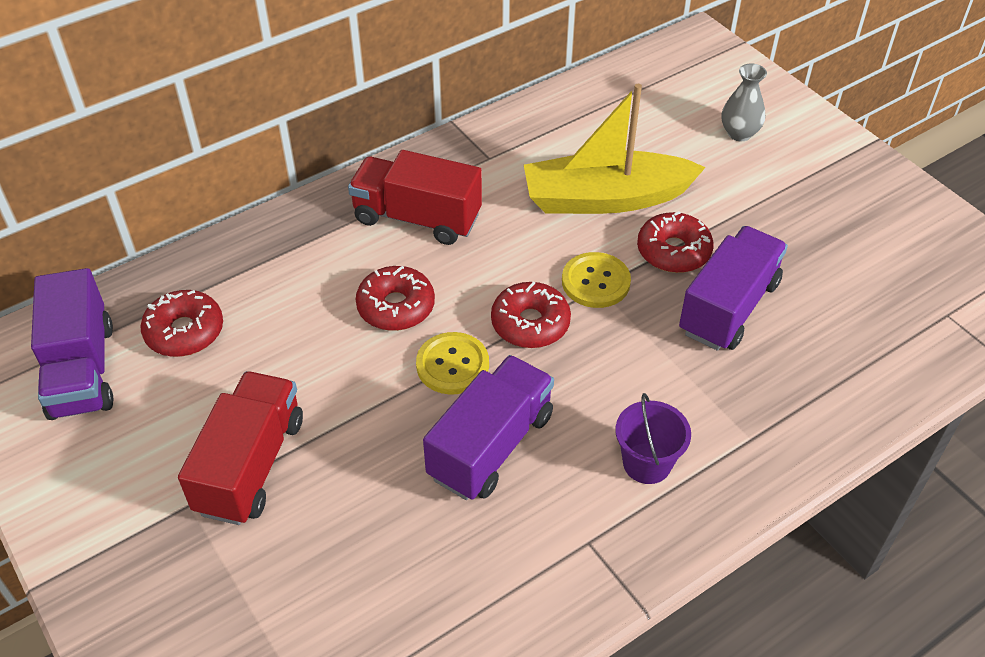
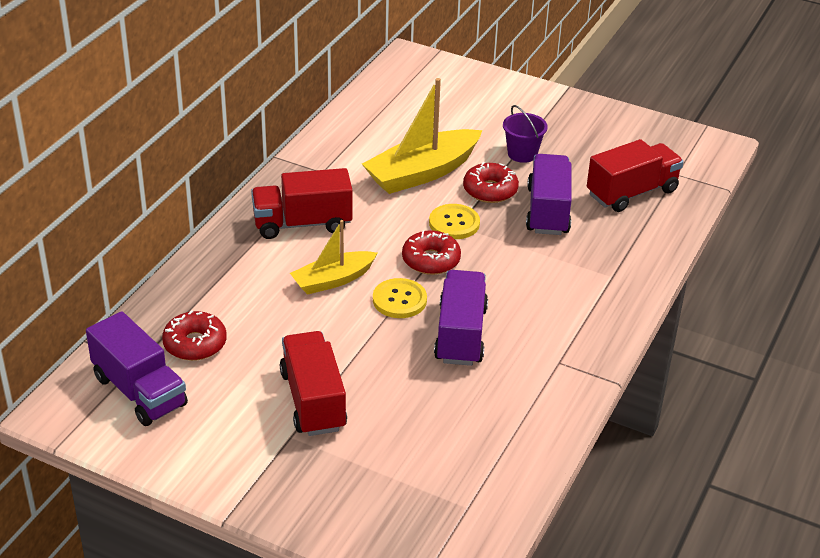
camera: 30 degrees left, 10 degrees down
red donut [356,266,435,331] -> yellow boat [290,220,377,295]
purple bucket [616,393,691,484] -> purple bucket moved to [503,105,548,163]
grey vase [722,63,767,141] -> none
none -> red truck [587,139,684,212]

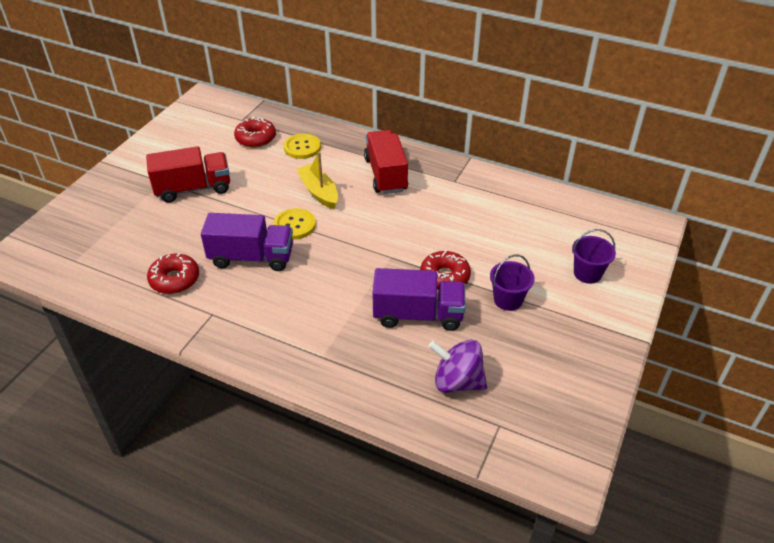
camera: 90 degrees right, 5 degrees up
purple truck [86,311,188,426] -> none
yellow boat [362,78,482,194] -> none
red donut [402,230,461,275] -> red donut moved to [147,253,199,294]
yellow button [429,204,480,239] -> yellow button moved to [284,134,321,159]
red truck [587,139,684,212] -> purple spinning top [428,340,487,393]
none -> purple bucket [572,229,616,284]

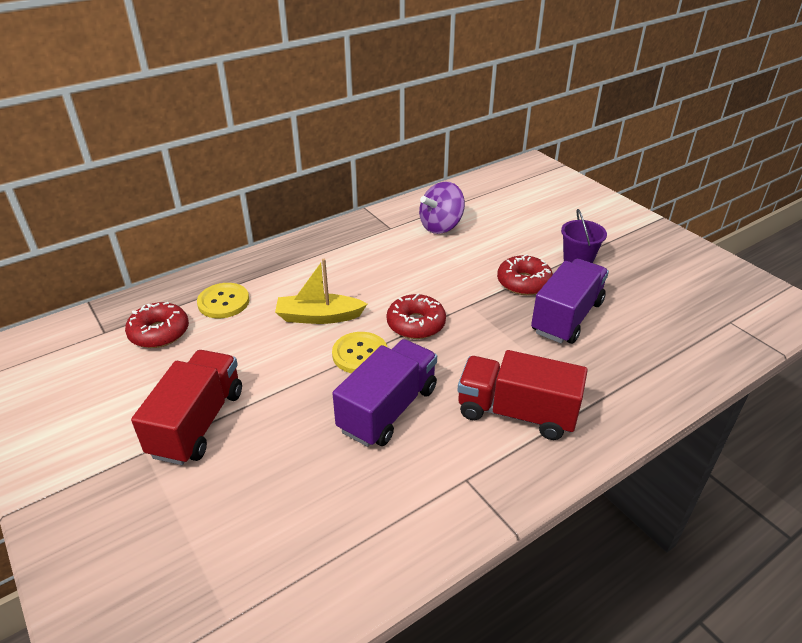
camera: 60 degrees left, 5 degrees down
red donut [147,253,199,294] -> red donut moved to [387,293,446,339]
red truck [364,130,408,194] -> red truck moved to [458,350,588,440]
purple spinning top [428,340,487,393] -> purple spinning top moved to [419,182,465,234]
purple bucket [572,229,616,284] -> none

